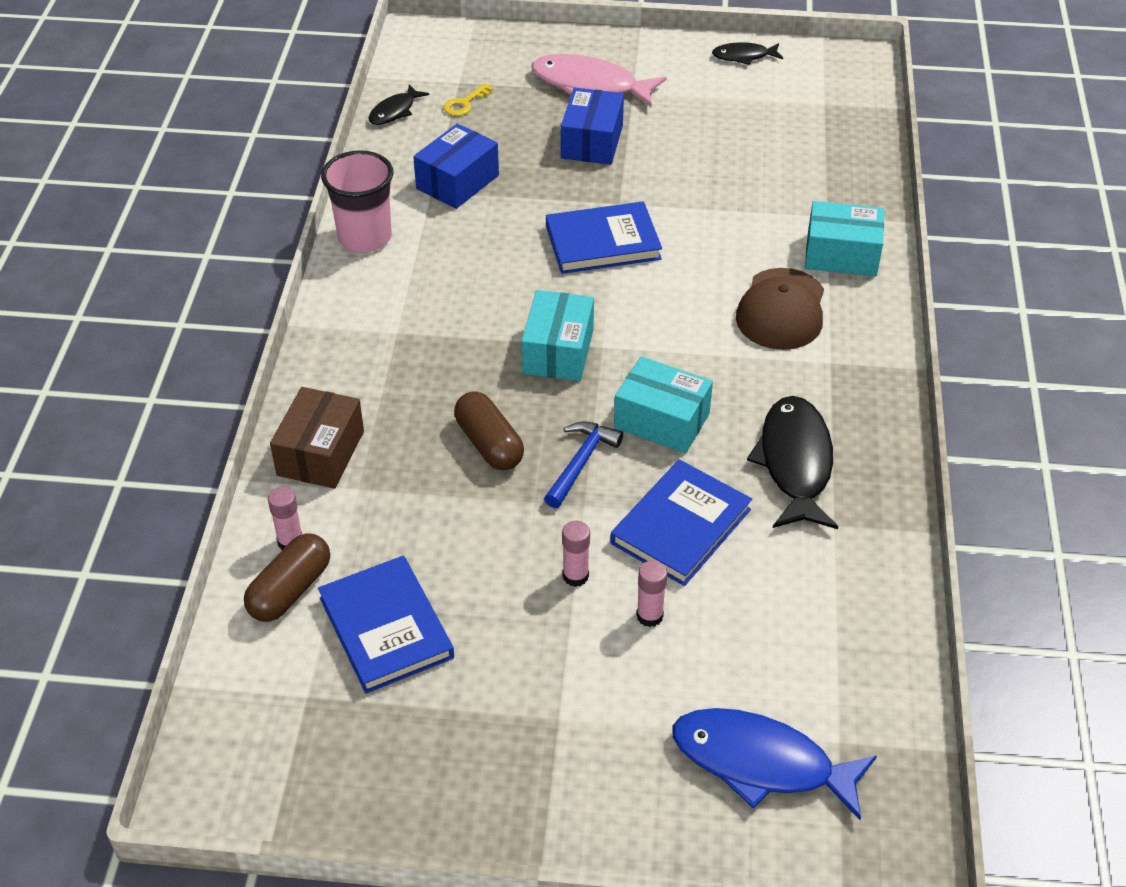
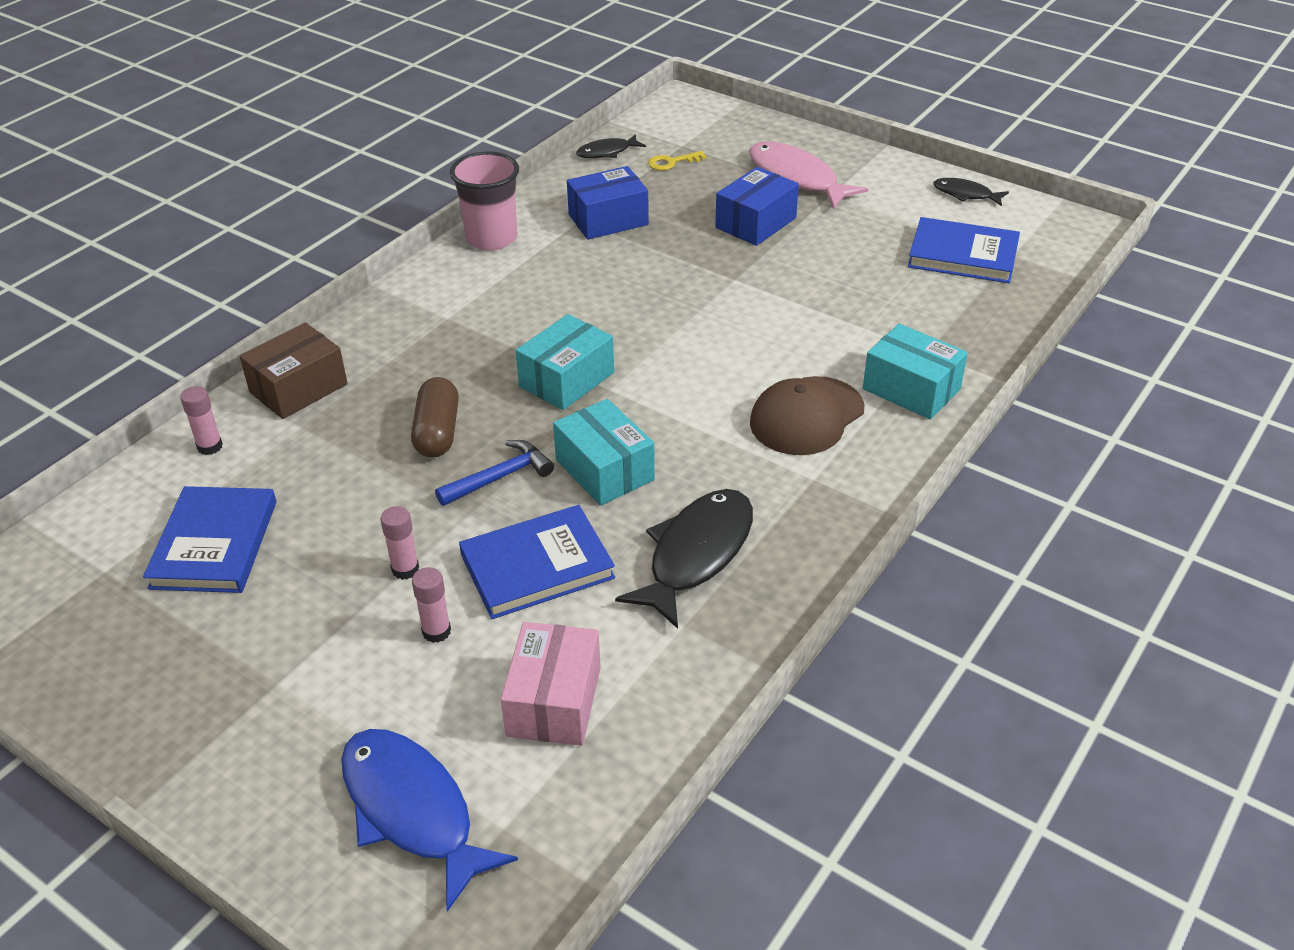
camera: 30 degrees right, 5 degrees down
brown capsule [244,533,330,622] -> none
blue book [546,201,662,274] -> blue book moved to [908,217,1020,283]
none -> pink box [501,622,601,746]

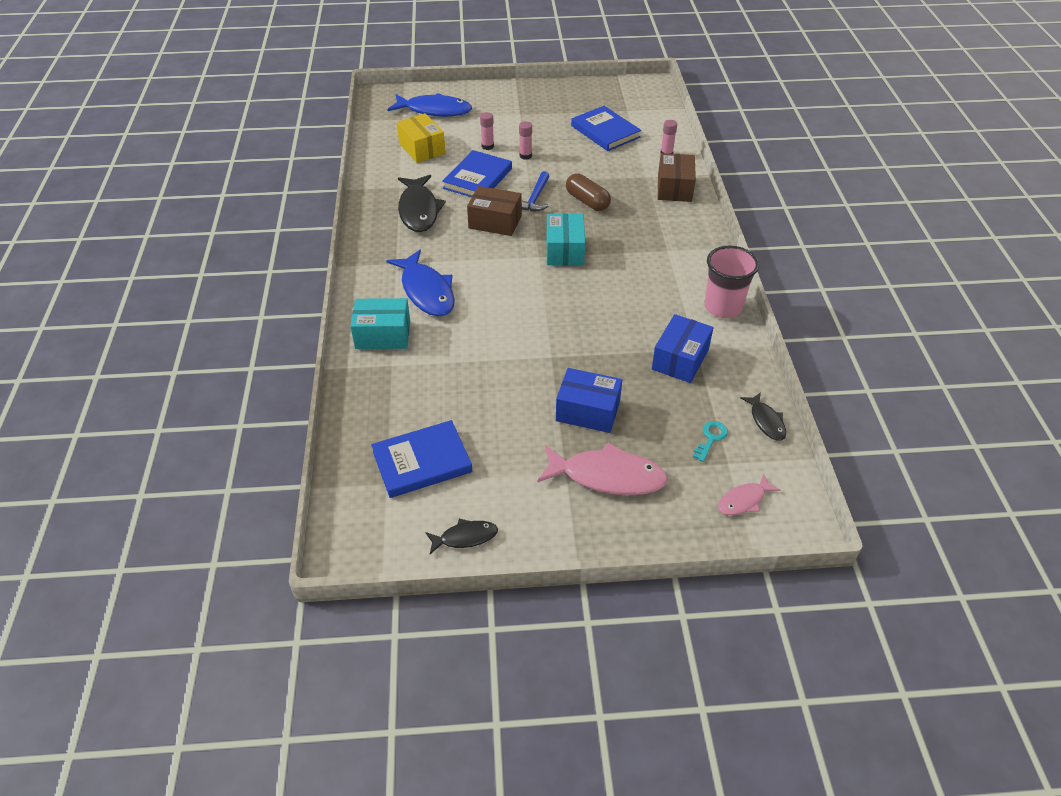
camera: 140 degrees right, 5 degrees up
pink box [501,622,601,746] -> yellow box [397,113,446,163]
turquoise box [553,399,655,506] -> brown box [467,186,522,236]
black fish [576,134,646,158] -> black fish turned 135 degrees clockwise [740,392,786,441]
yellow key [648,151,706,171] -> turquoise key [693,421,728,462]
blue box [715,167,799,246] -> blue box turned 75 degrees counterclockwise [556,368,622,433]
brown cap [750,376,865,455] -> blue fish [387,250,455,316]
none -> pink fish [718,473,780,515]

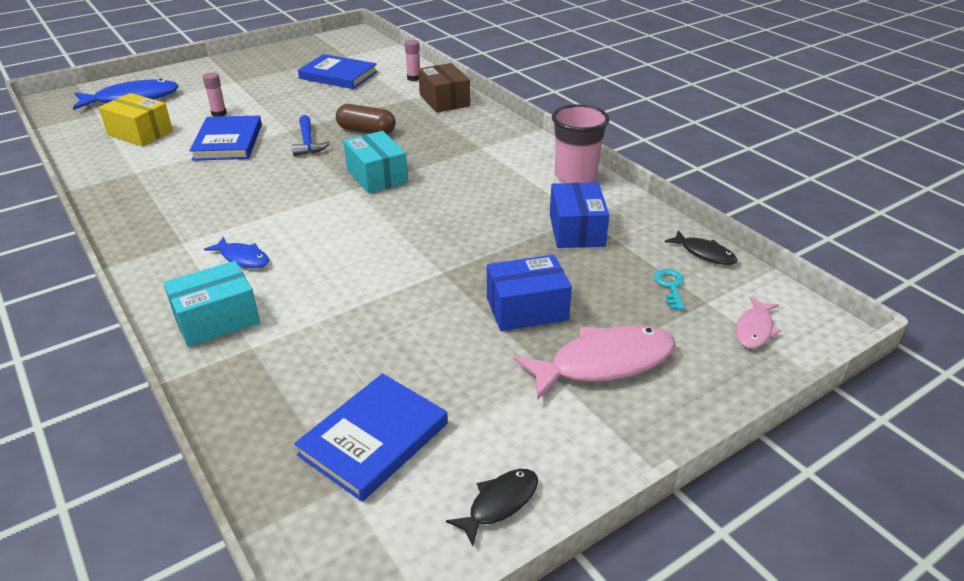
camera: 30 degrees left, 10 degrees down
blue fish [387,250,455,316] -> blue fish [204,237,269,268], size x0.53
black fish [398,175,446,232] -> none
brown box [467,186,522,236] -> none
pink glue stick [519,121,532,160] -> none

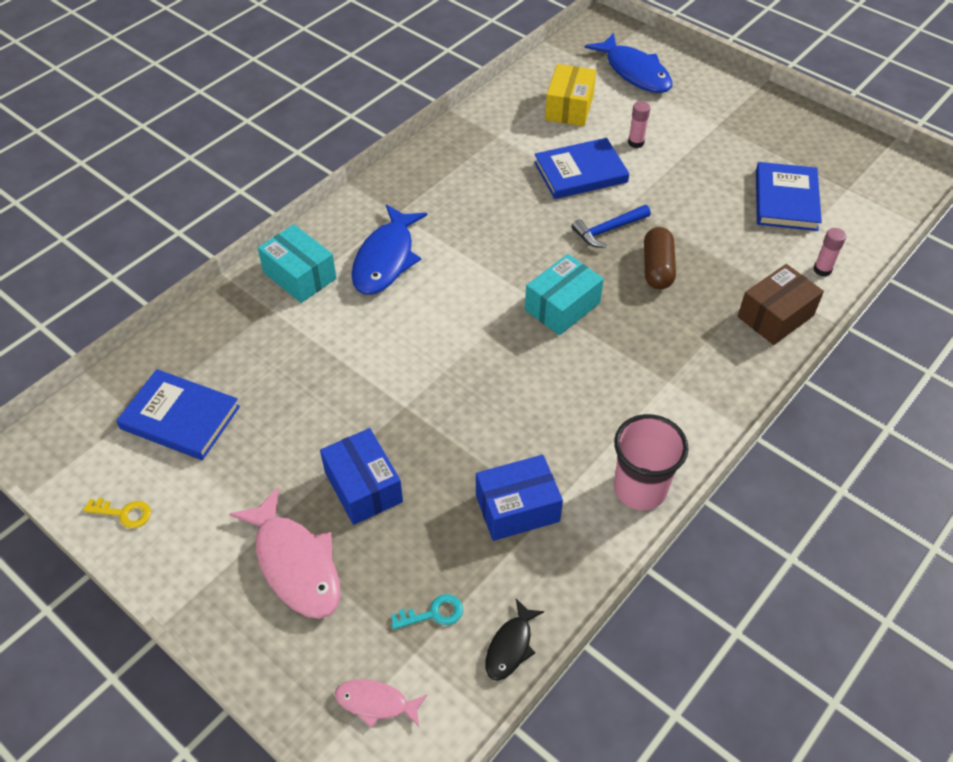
camera: 75 degrees right, 15 degrees up
blue fish [204,237,269,268] -> blue fish [351,204,427,294], size x1.88
black fish [446,469,538,546] -> yellow key [83,498,151,528]

